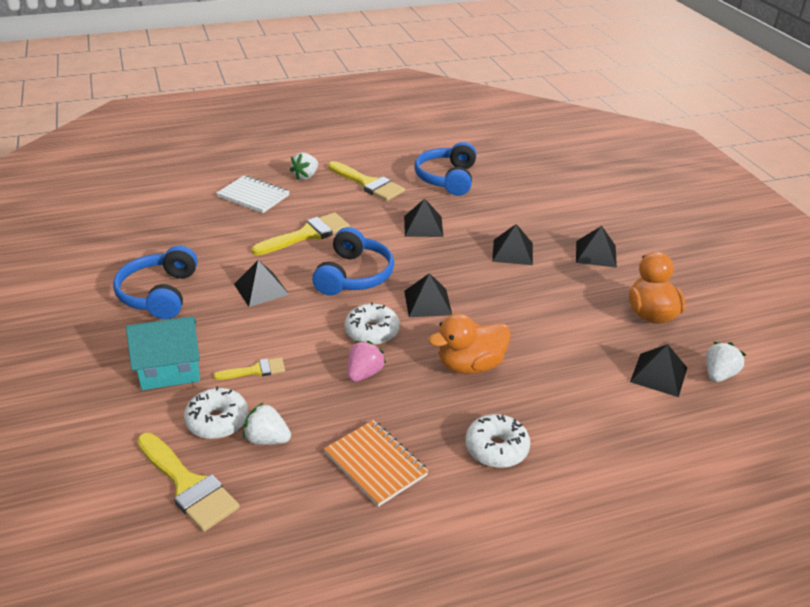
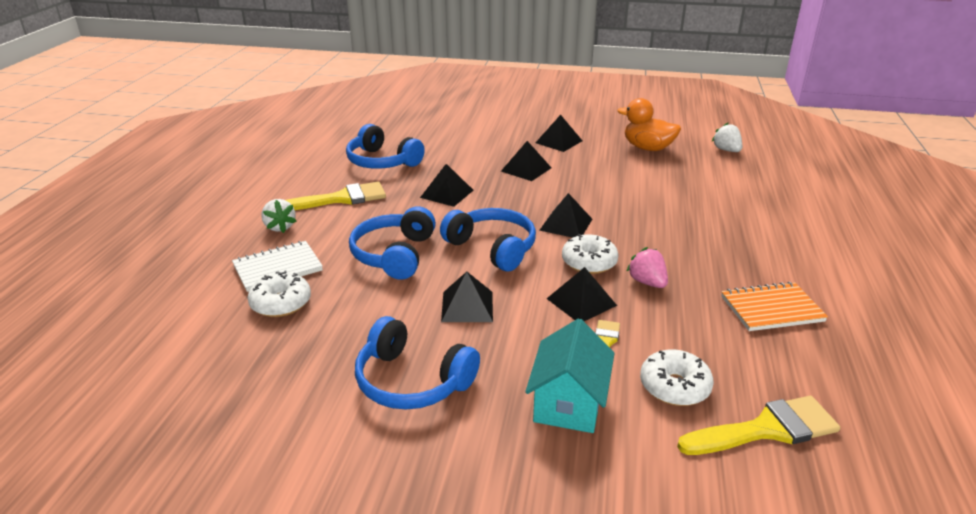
camera: 60 degrees left, 5 degrees down
white strawberry [243,402,291,445] -> none
yellow brush [251,212,350,255] -> blue headphones [349,206,436,280]
orange duck [428,313,511,374] -> none
white donut [465,414,530,468] -> white donut moved to [247,270,311,317]
black pyramid [630,344,687,397] -> black pyramid moved to [547,267,617,321]

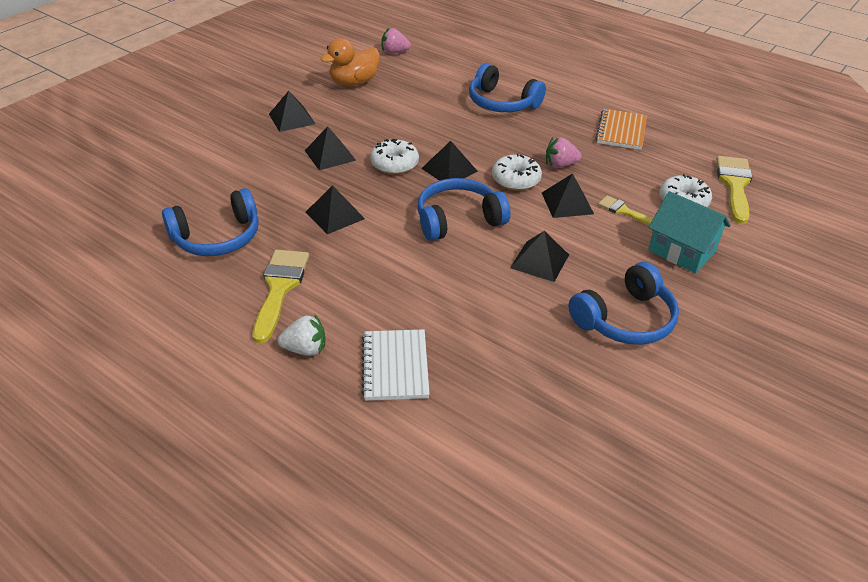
camera: 65 degrees left, 10 degrees up
white donut [247,270,311,317] -> white donut moved to [370,139,419,175]
blue headphones [349,206,436,280] -> blue headphones moved to [469,63,546,112]
white strawberry [711,123,742,152] -> pink strawberry [381,28,411,54]

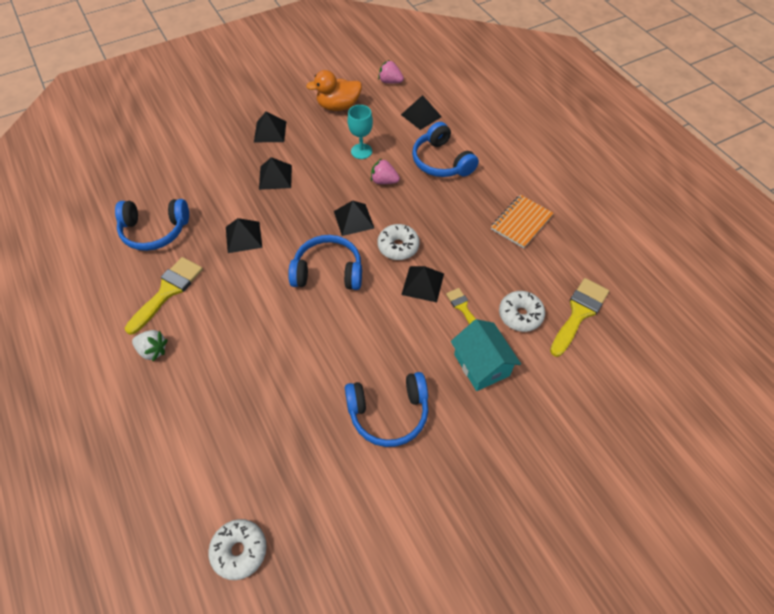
camera: 25 degrees right, 15 degrees up
white notebook [361,329,430,401] -> none
white donut [370,139,419,175] -> white donut moved to [208,519,267,580]
black pyramid [510,231,569,282] -> black pyramid moved to [401,95,442,130]
pink strawberry [546,137,582,168] -> pink strawberry moved to [371,158,400,184]
none -> turquoise goblet [347,105,373,159]

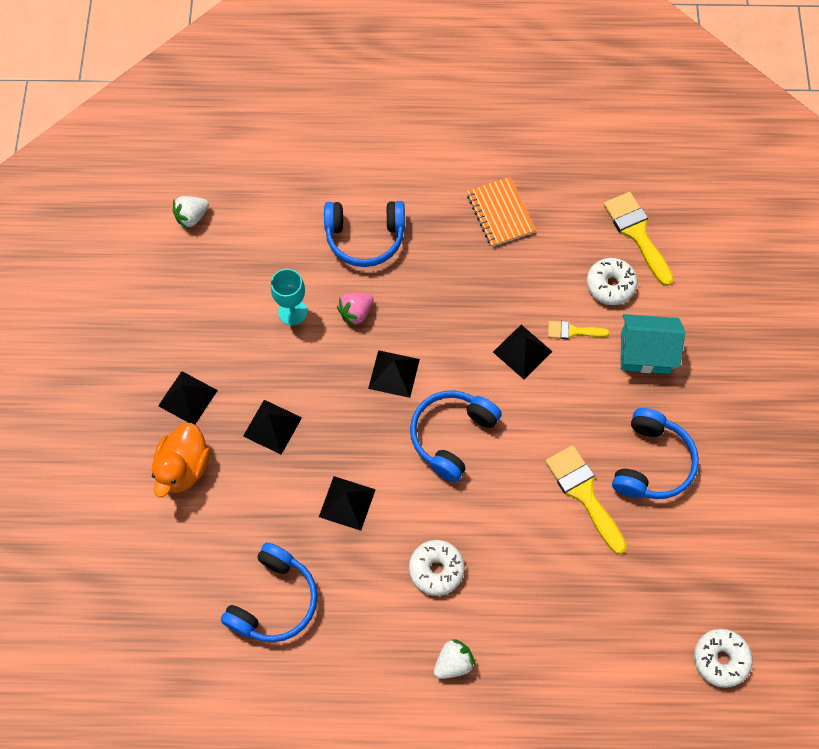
camera: 60 degrees left, 10 degrees up
yellow brush [125,257,203,335] -> yellow brush moved to [545,445,627,554]
orange duck [306,70,362,111] -> orange duck moved to [152,423,210,497]
pink strawberry [378,60,404,84] -> white strawberry [172,196,209,229]
white donut [378,224,419,260] -> white donut moved to [409,540,465,596]
black pyramid [401,95,442,130] -> none

